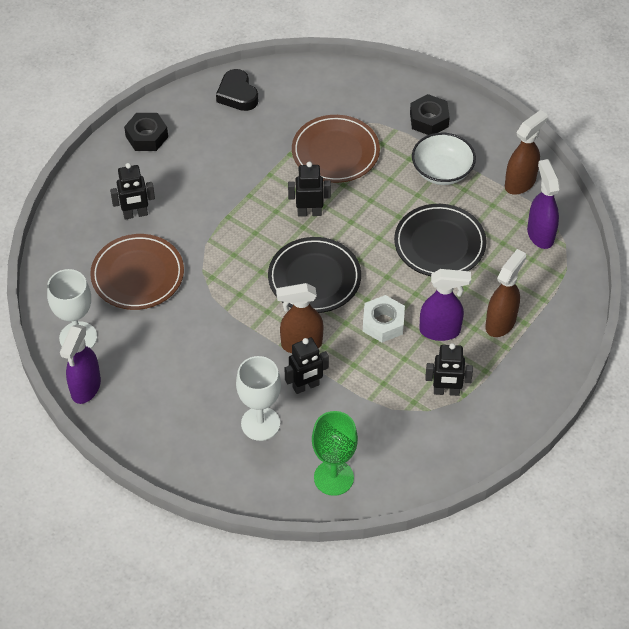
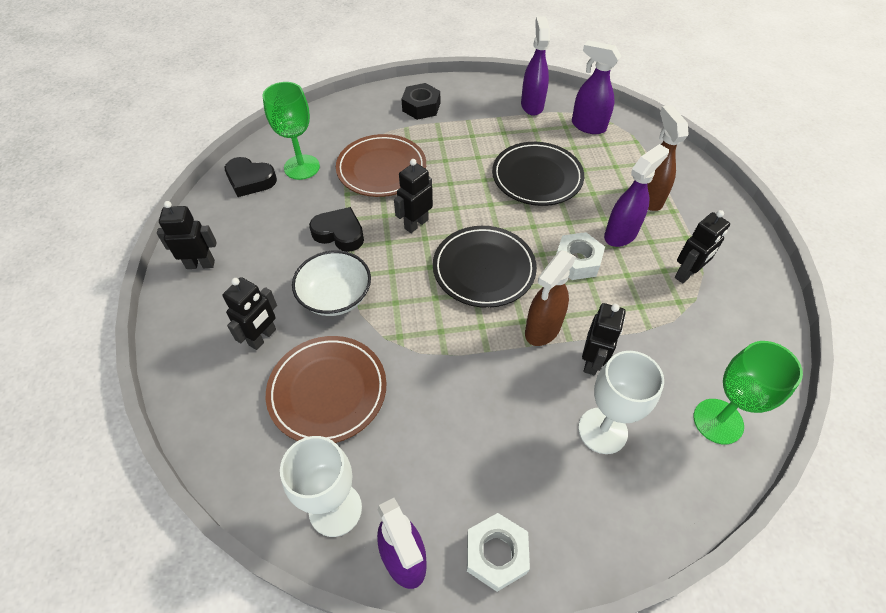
camera: 45 degrees left, 0 degrees up
black nut [124,113,168,151] -> black robot [157,201,217,269]
white bowl [412,133,476,185] -> white bowl moved to [292,250,371,316]
brown spray bottle [505,110,548,195] -> purple spray bottle [521,16,550,116]
none -> green goblet [263,82,320,180]
none -> black heart [309,207,364,252]
none -> white nut [467,513,530,592]

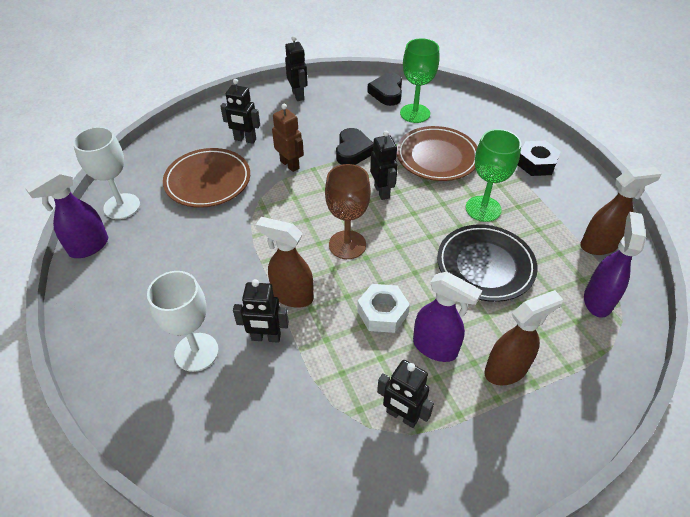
camera: 75 degrees right, 5 degrees down
white bowl [292,250,371,316] -> brown robot [272,104,304,172]
black robot [394,159,433,233] -> black robot turned 45 degrees clockwise [370,130,398,200]
black plate [433,226,537,308] -> brown goblet [325,164,371,259]
white nut [467,513,530,592] -> none
purple spray bottle [521,16,550,116] -> brown spray bottle [580,167,661,255]
green goblet [694,341,803,444] -> green goblet moved to [466,129,521,222]

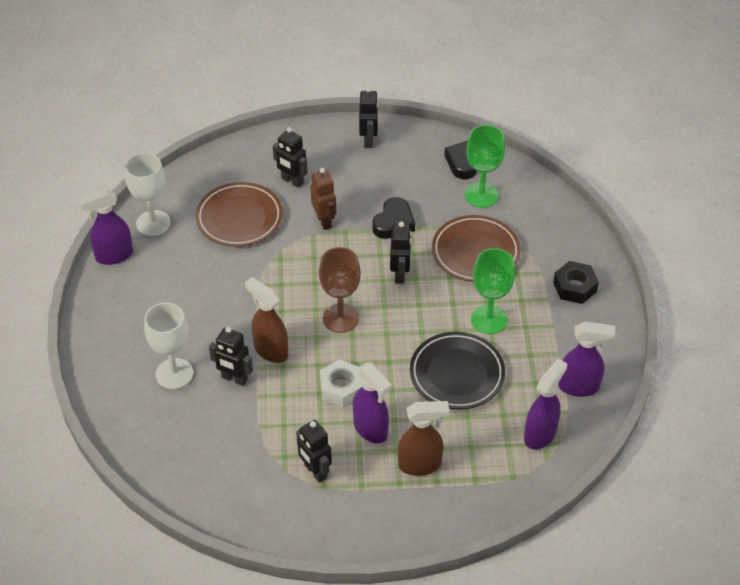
camera: 20 degrees right, 0 degrees up
brown spray bottle [580,167,661,255] -> purple spray bottle [558,322,615,397]

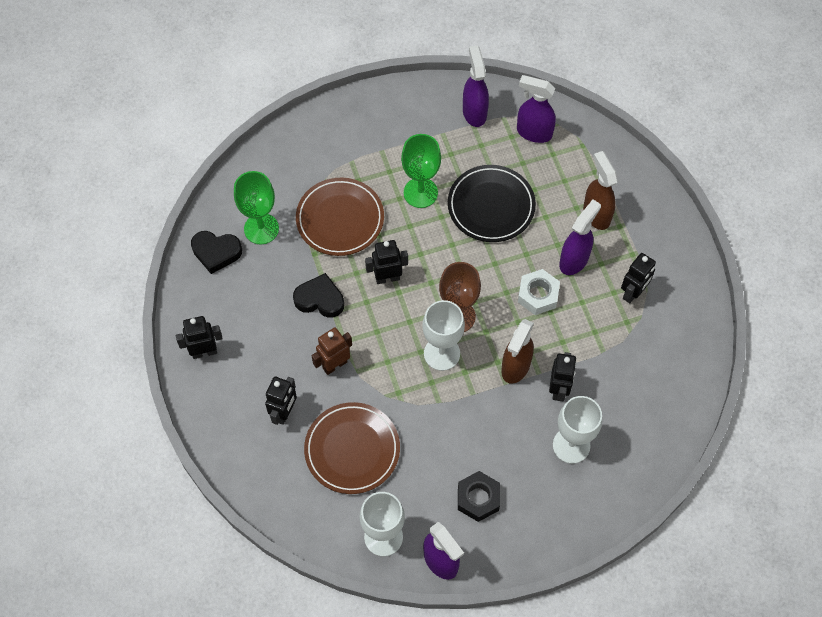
camera: 105 degrees left, 15 degrees up
black nut [553,261,599,304] -> black nut moved to [458,471,500,522]
none -> white goblet [422,300,465,371]

